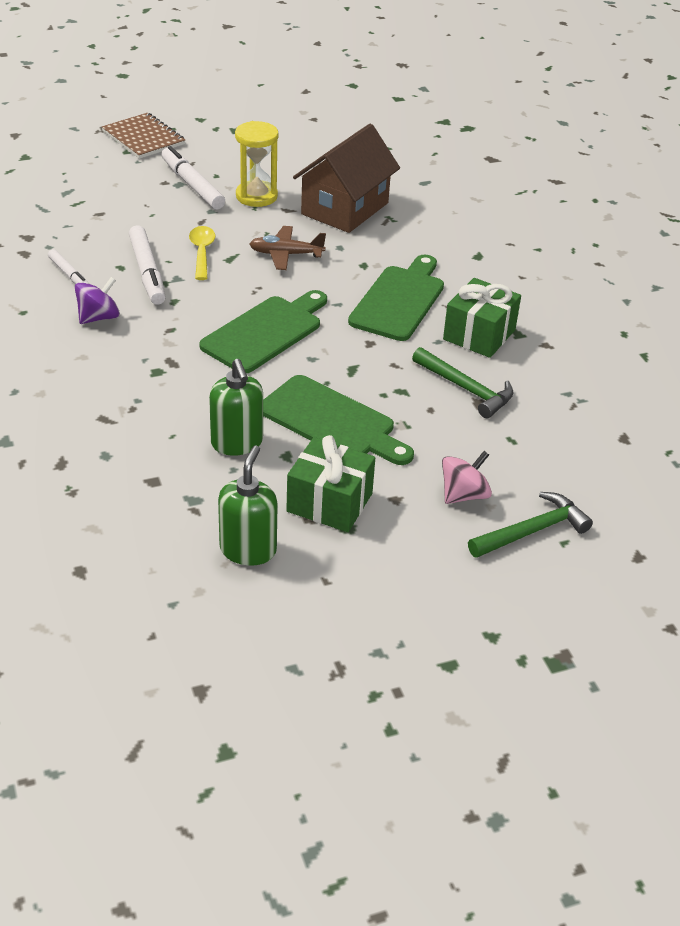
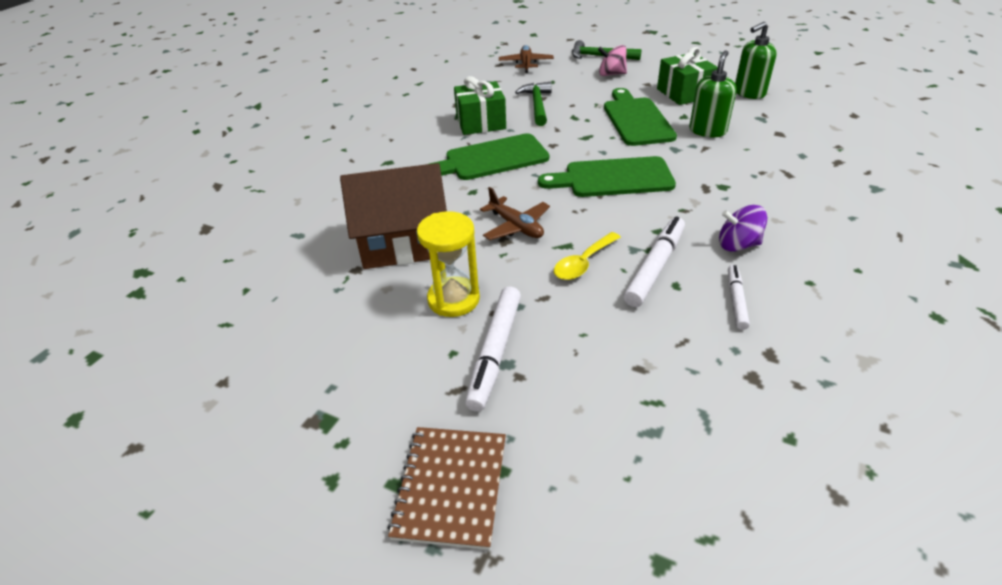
camera: 130 degrees left, 0 degrees up
none -> brown plane [499,45,554,73]

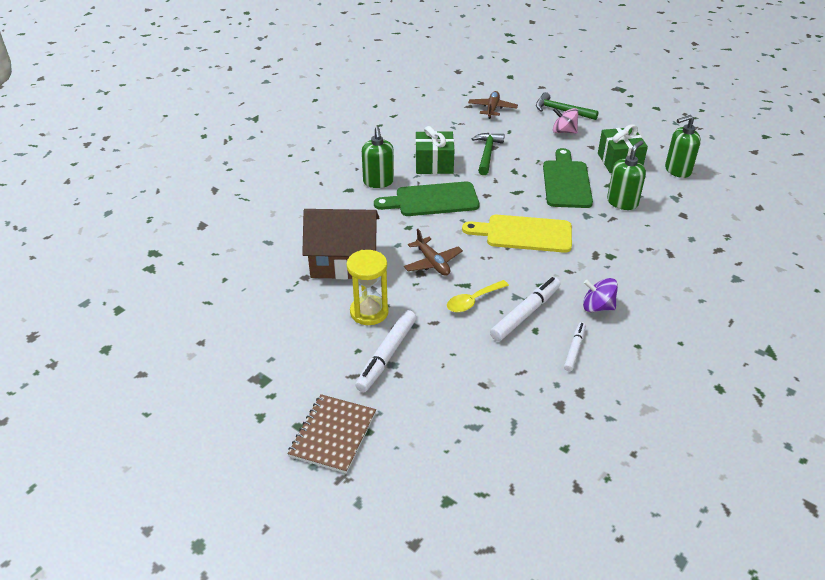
camera: 10 degrees right, 0 degrees up
green cutting board [538,156,676,197] -> yellow cutting board [462,215,572,253]
none -> green soap dispenser [362,127,394,188]

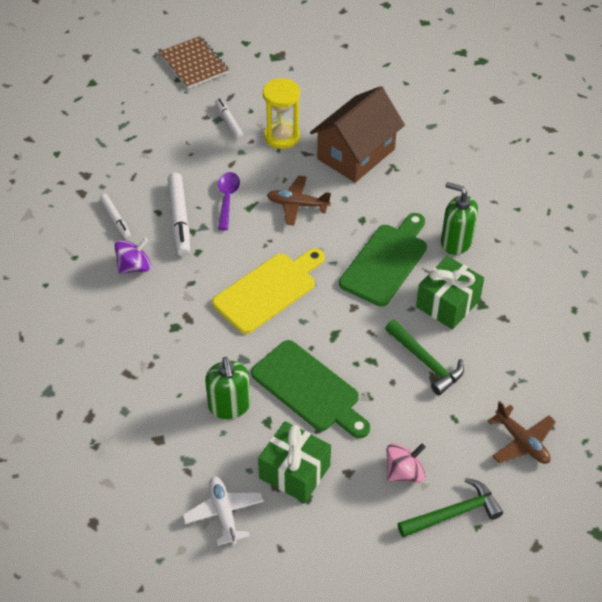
camera: 130 degrees right, 10 degrees up
white marker [355,310,416,392] -> white marker [215,98,243,139], size x0.59
yellow spoon [447,280,509,312] -> purple spoon [218,172,240,230]
green soap dispenser [665,115,701,178] -> white plane [183,477,264,546]

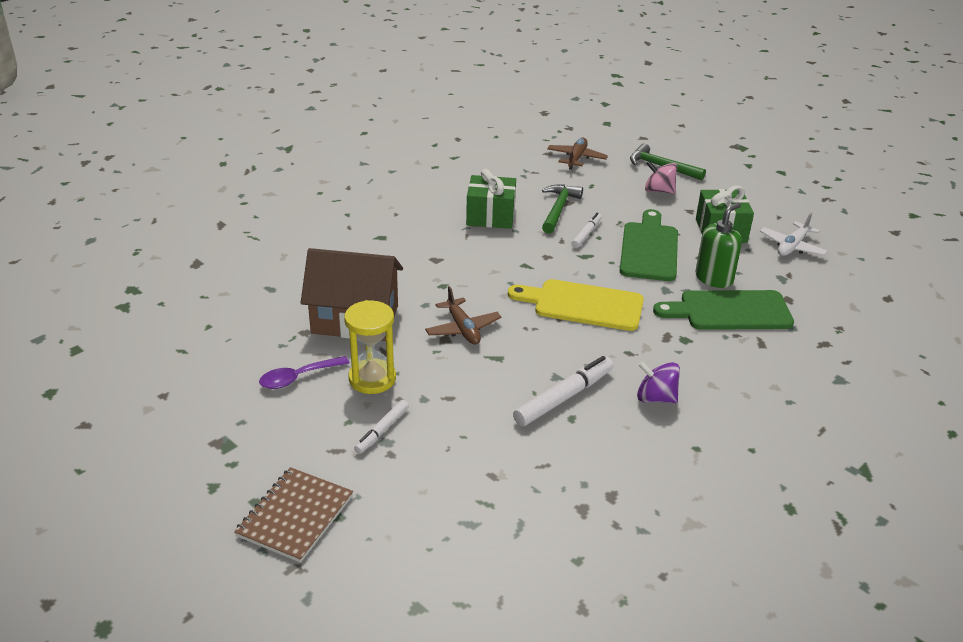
camera: 125 degrees left, 15 degrees down
white marker [100,194,131,239] -> white marker moved to [571,212,602,248]
purple spoon [218,172,240,230] -> purple spoon moved to [259,356,349,389]
green cutting board [339,213,427,307] -> green cutting board moved to [653,290,794,330]
green soap dispenser [441,182,478,255] -> none

